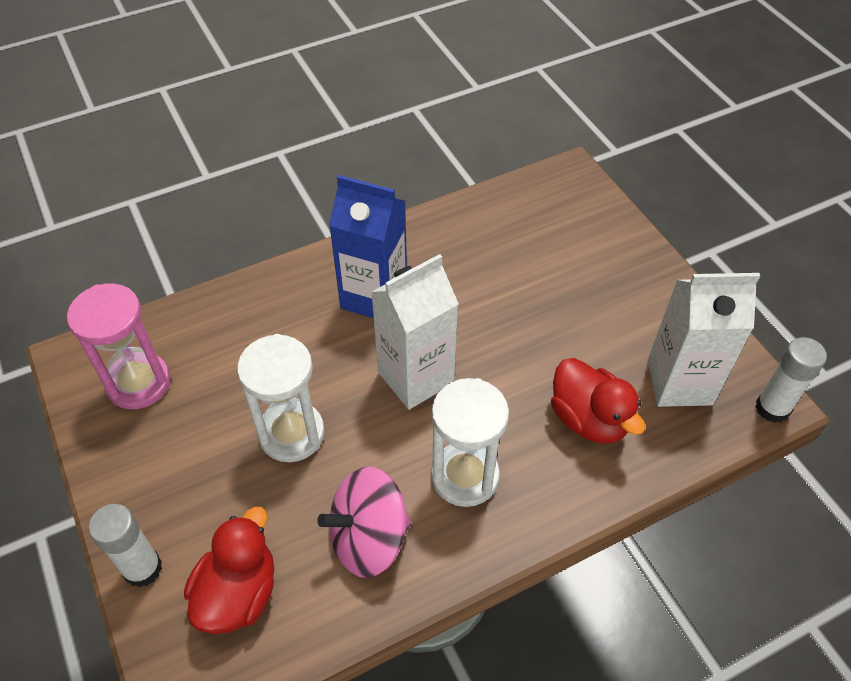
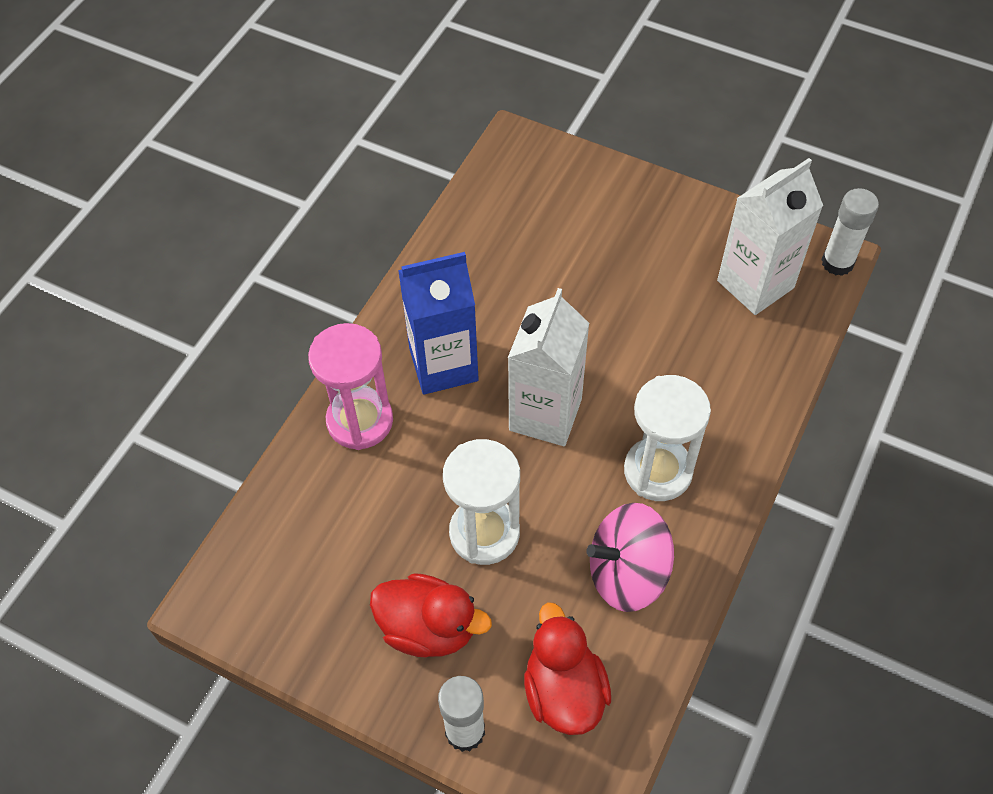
camera: 35 degrees left, 5 degrees up
pink hourglass [67,283,170,409] -> pink hourglass moved to [308,323,393,450]
pink spinning top [317,467,411,578] -> pink spinning top turned 45 degrees clockwise [586,503,674,612]
red duck [551,358,645,444] -> red duck moved to [370,573,492,657]

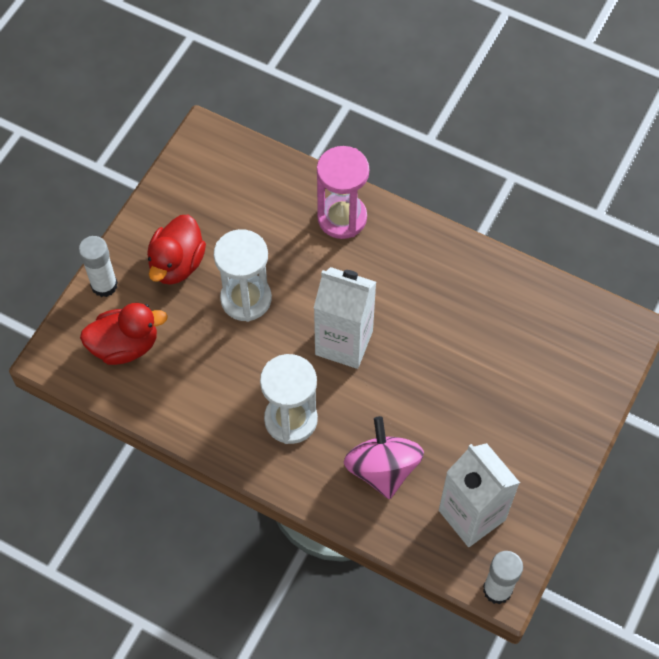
camera: 90 degrees right, 5 degrees up
blue carton [398,252,479,394] -> none
pink spinning top [586,503,674,612] -> pink spinning top moved to [344,416,424,499]

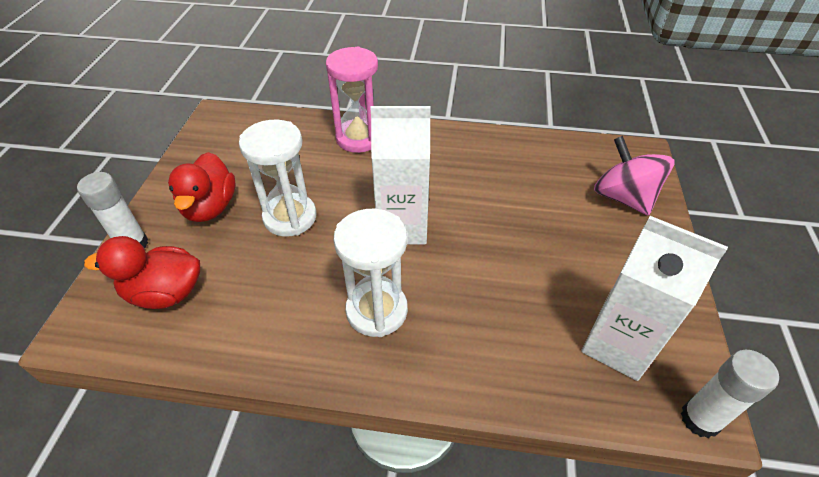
camera: 20 degrees left, 15 degrees down
red duck [80,303,168,365] -> red duck turned 150 degrees counterclockwise [84,236,200,309]
pink spinning top [344,416,424,499] -> pink spinning top moved to [594,136,675,216]

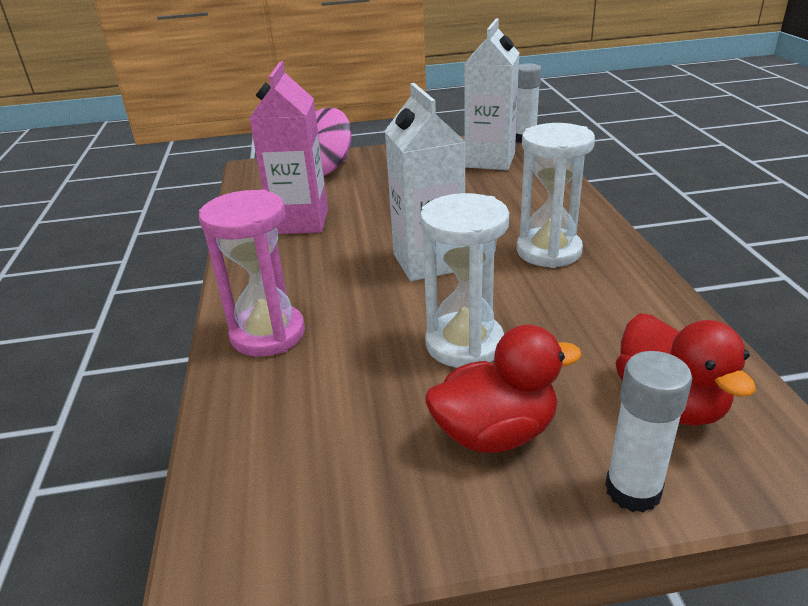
camera: 105 degrees left, 15 degrees down
none -> pink carton [249,61,328,234]

